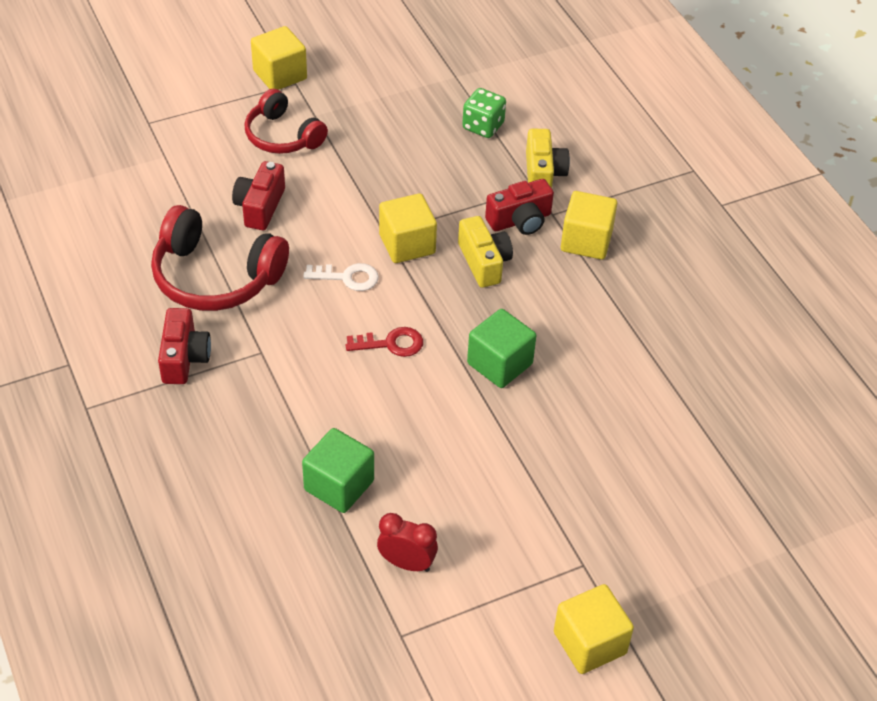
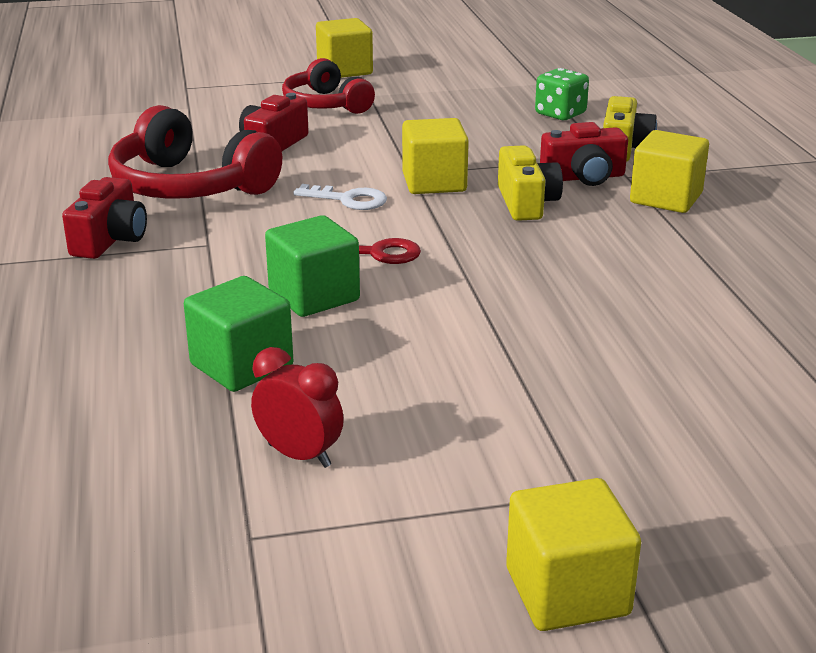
camera: 15 degrees right, 20 degrees down
green cube [467,309,536,388] -> green cube moved to [265,215,360,317]

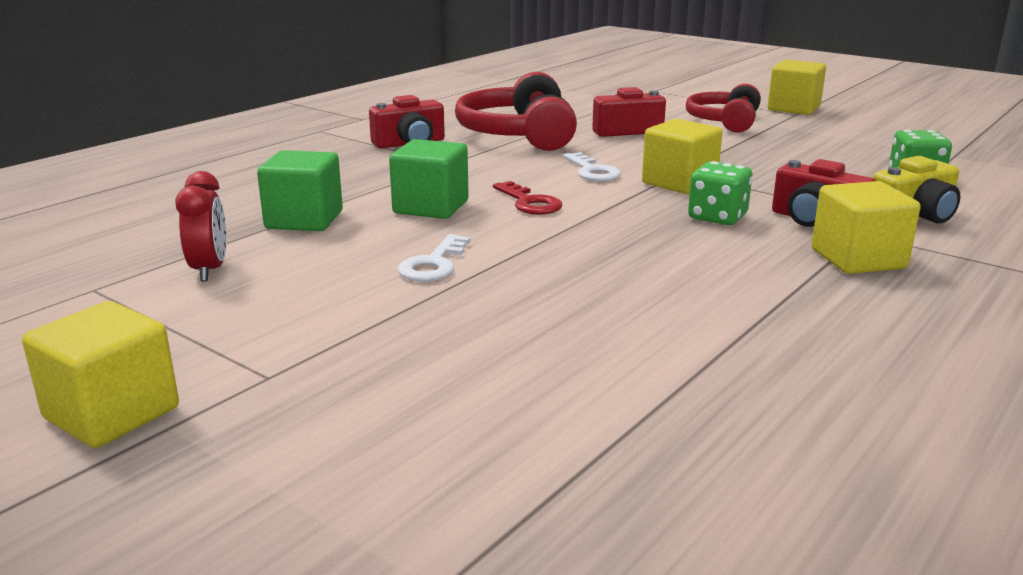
camera: 50 degrees right, 5 degrees down
yellow camera [498,145,563,221] -> green dice [688,161,752,225]
none -> white key [398,234,471,282]

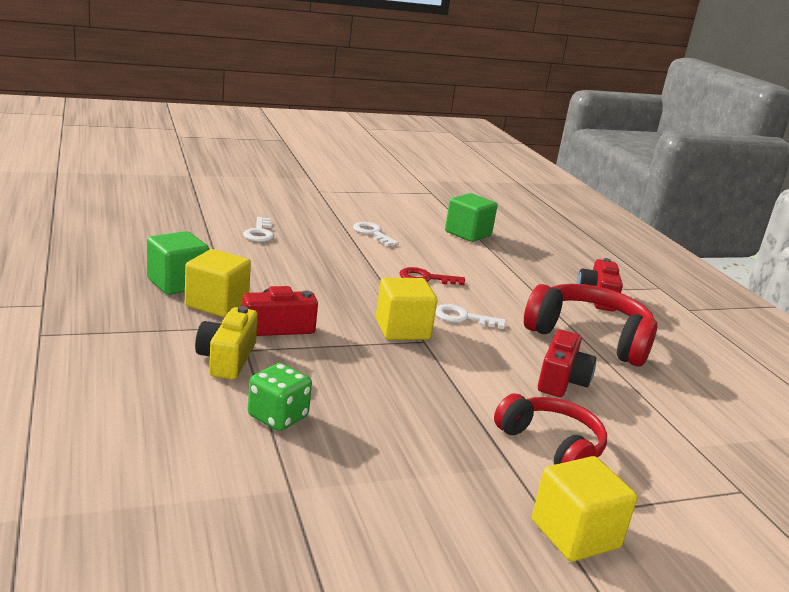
camera: 120 degrees right, 0 degrees up
yellow cube [22,301,179,448] -> none
red clock [175,171,226,281] -> none
green cube [389,139,469,219] -> green cube moved to [147,231,209,295]
green dice [688,161,752,225] -> none
none -> white key [243,217,274,242]

